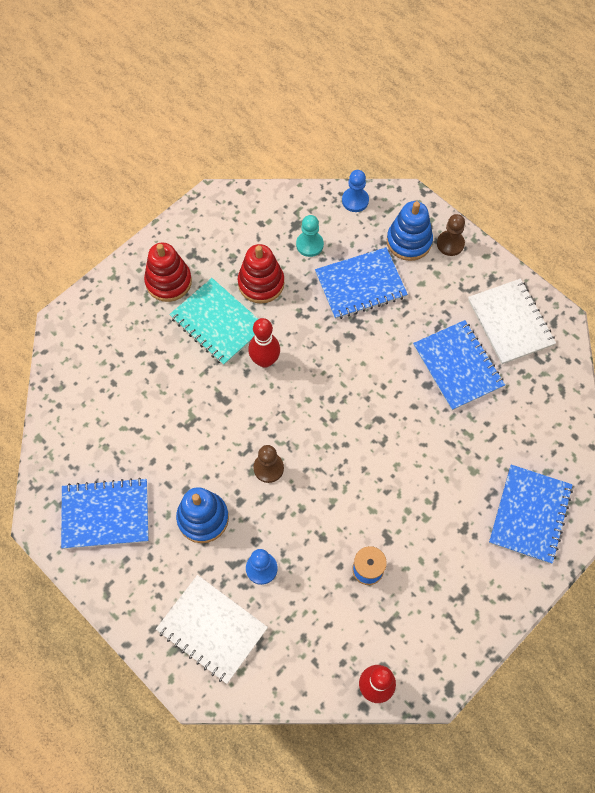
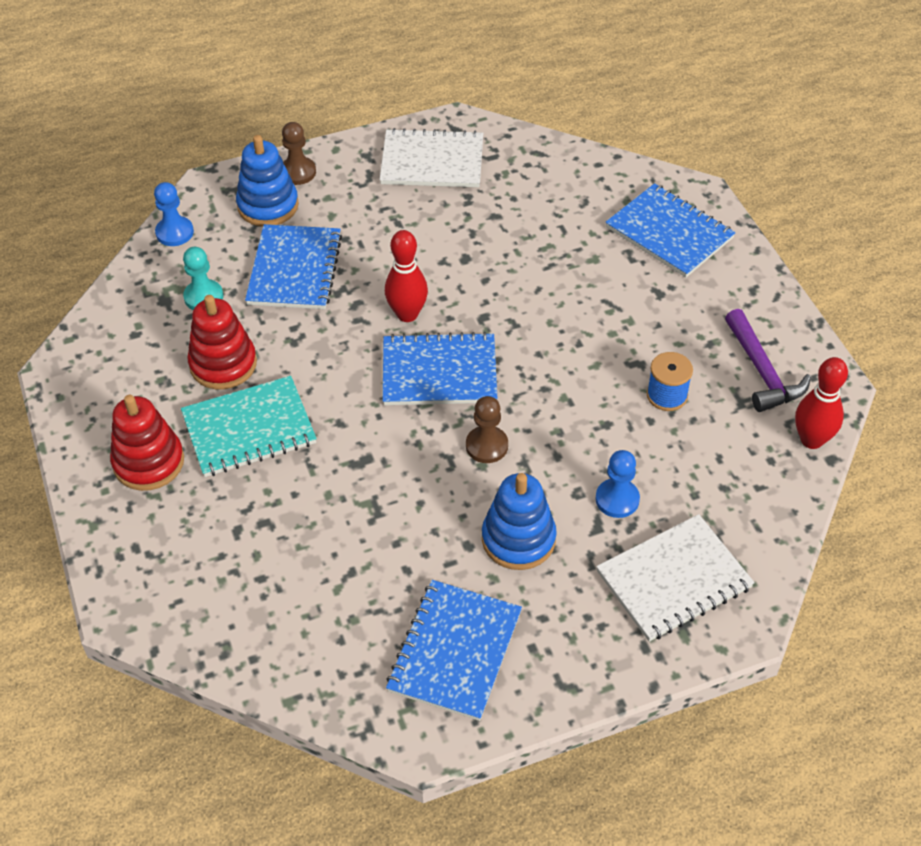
camera: 65 degrees left, 15 degrees down
red bowling pin [248,318,280,368] -> red bowling pin moved to [385,230,428,322]
blue notebook [413,320,505,411] -> blue notebook moved to [383,332,497,405]
none -> purple hammer [725,309,811,412]

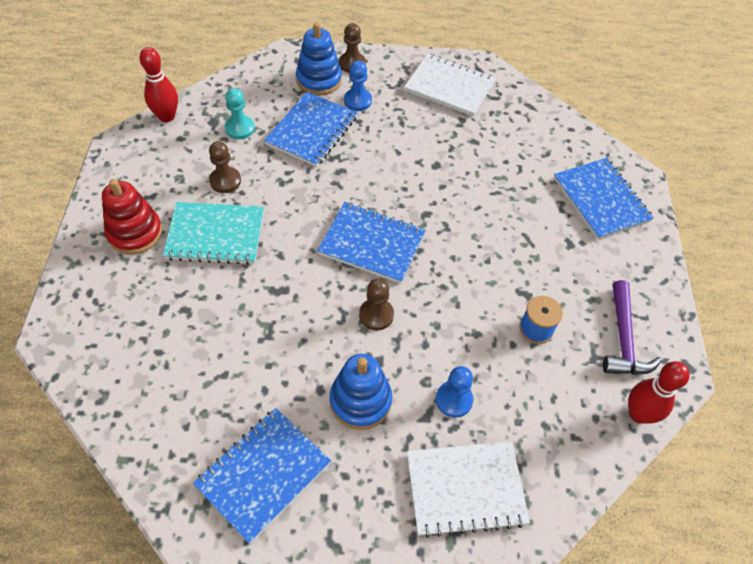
camera: 20 degrees right, 5 degrees up
blue pawn [154,182,194,246] -> blue pawn moved to [344,61,372,111]
red stacking toy [187,295,257,389] -> brown pawn [209,141,241,193]
red bowling pin [385,230,428,322] -> red bowling pin moved to [140,47,178,122]

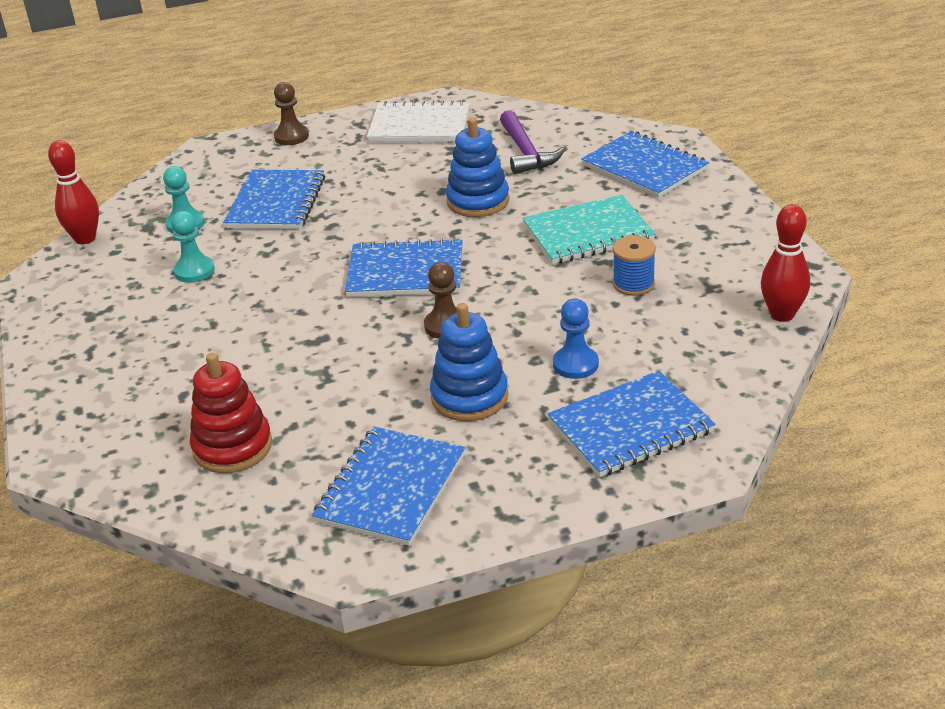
camera: 15 degrees left, 20 degrees down
red stacking toy [102,179,162,255] -> red stacking toy moved to [190,353,272,473]
turquoise notebook [163,202,264,265] -> turquoise notebook moved to [522,195,656,264]
brown pawn [209,141,241,193] -> turquoise pawn [171,211,215,283]
blue stacking toy [296,22,342,95] -> blue stacking toy moved to [446,117,509,217]
blue pawn [344,61,372,111] -> none
white notebook [407,441,530,538] -> blue notebook [547,371,716,477]
purple hammer [603,280,662,375] -> purple hammer moved to [500,110,565,174]

